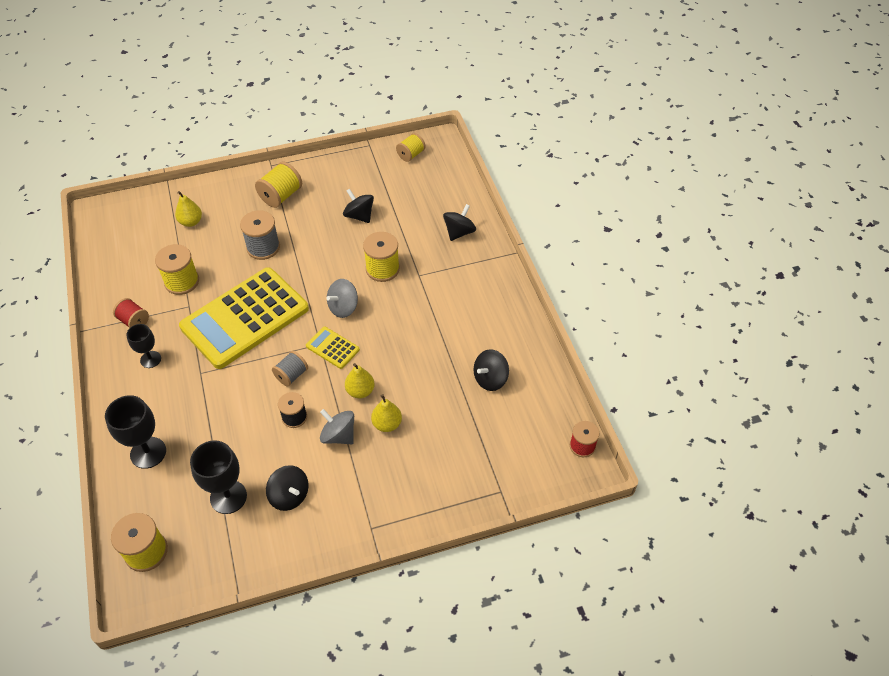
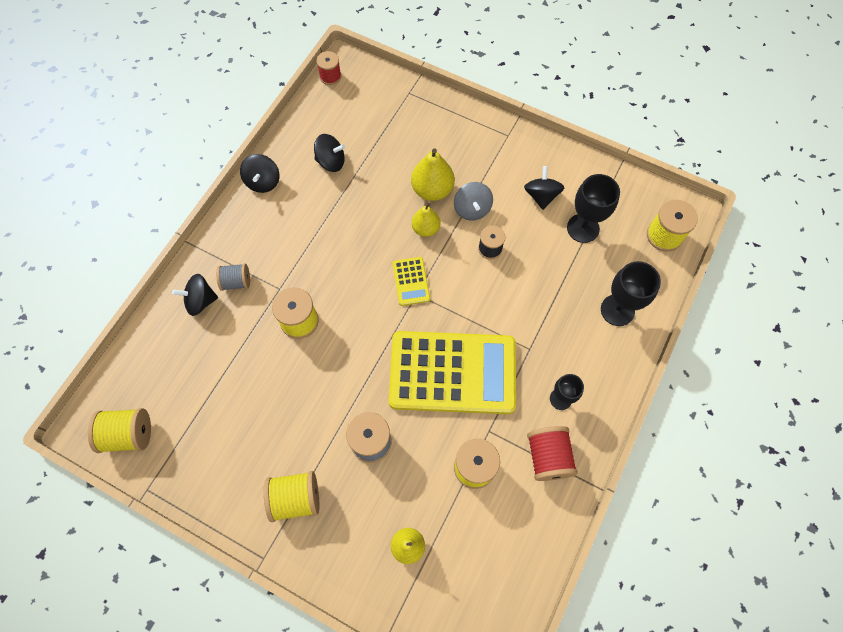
camera: 135 degrees left, 15 degrees up
red spool [113,298,149,328] -> red spool [527,426,578,481], size x1.52
grey spool [272,351,308,386] -> grey spool moved to [216,263,250,291]
grey spinning top [327,279,358,318] -> none
black spinning top [343,189,374,223] -> black spinning top moved to [240,154,280,193]
yellow pear [371,394,402,432] -> yellow pear [411,148,455,201], size x1.54
yellow spool [396,133,425,162] -> yellow spool [88,408,151,453], size x1.52

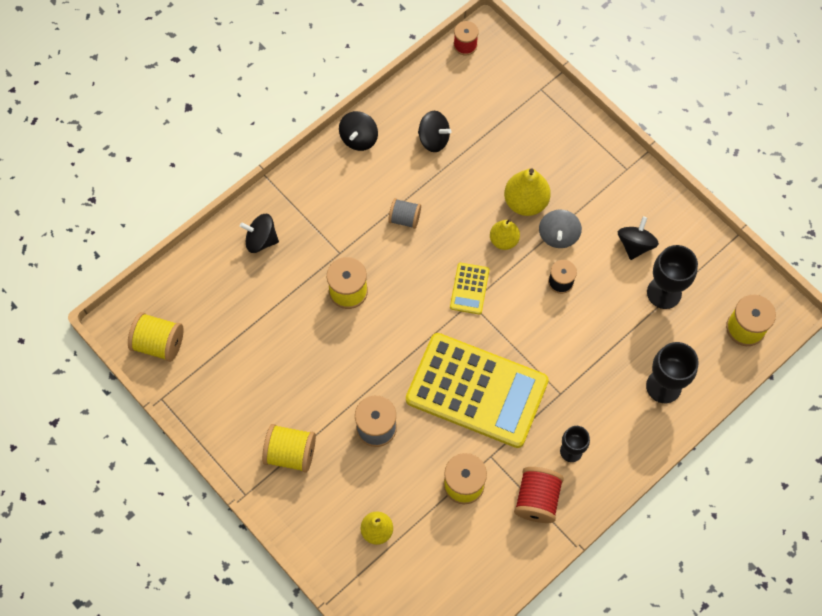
camera: 20 degrees right, 0 degrees up
grey spool [216,263,250,291] -> grey spool moved to [388,198,421,229]

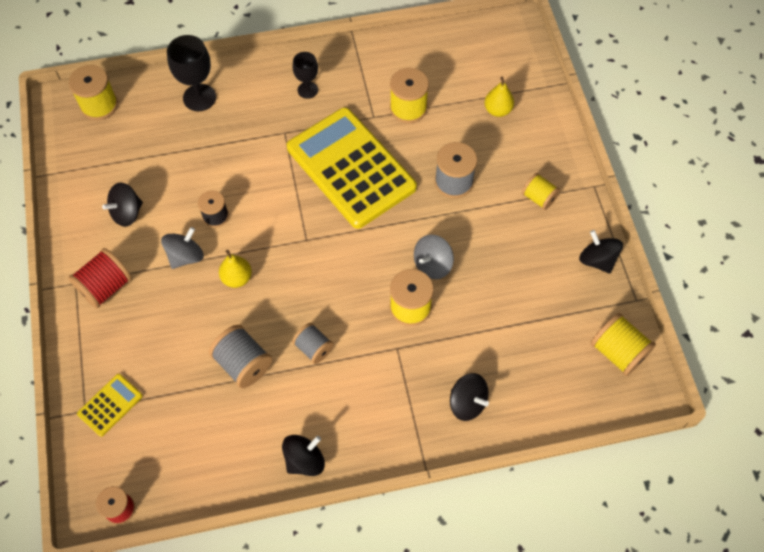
camera: 150 degrees left, 5 degrees down
yellow spool [262,424,316,473] -> yellow spool [522,173,560,210], size x0.66
black spinning top [418,111,452,152] -> black spinning top moved to [579,230,623,274]
yellow calculator [450,263,489,314] -> yellow calculator moved to [77,374,143,437]
yellow pear [504,169,551,216] -> none
red spool [514,467,564,523] -> red spool moved to [68,248,132,309]
black goblet [647,245,698,309] -> none
none -> grey spool [209,325,273,388]
none -> grey spinning top [414,234,454,279]

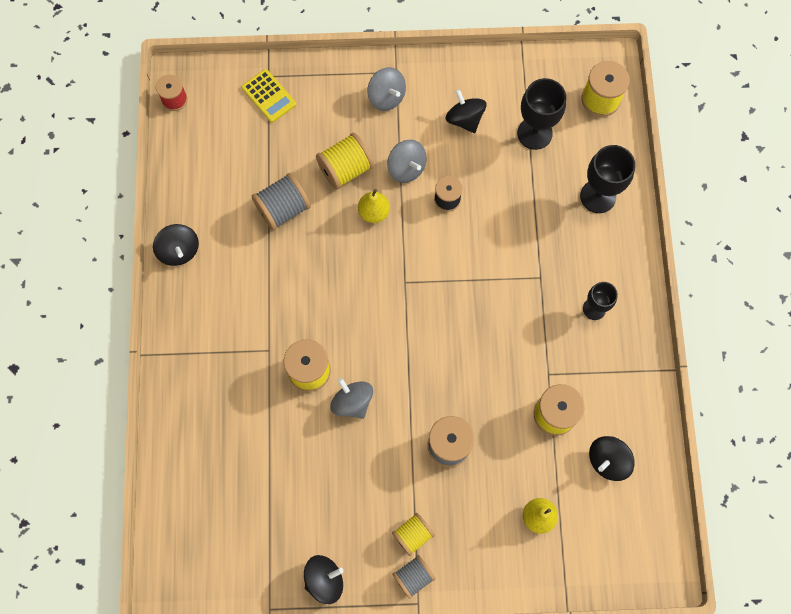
camera: 100 degrees right, 10 degrees up
red spool [68,248,132,309] -> grey spinning top [367,67,406,111]
yellow calculator [287,107,417,229] -> none
grey spool [292,323,334,364] -> grey spool moved to [392,555,436,599]
black spinning top [450,373,489,421] -> black spinning top moved to [589,436,635,481]
yellow spool [590,313,656,376] -> yellow spool moved to [316,133,374,190]
none -> black goblet [517,78,566,150]

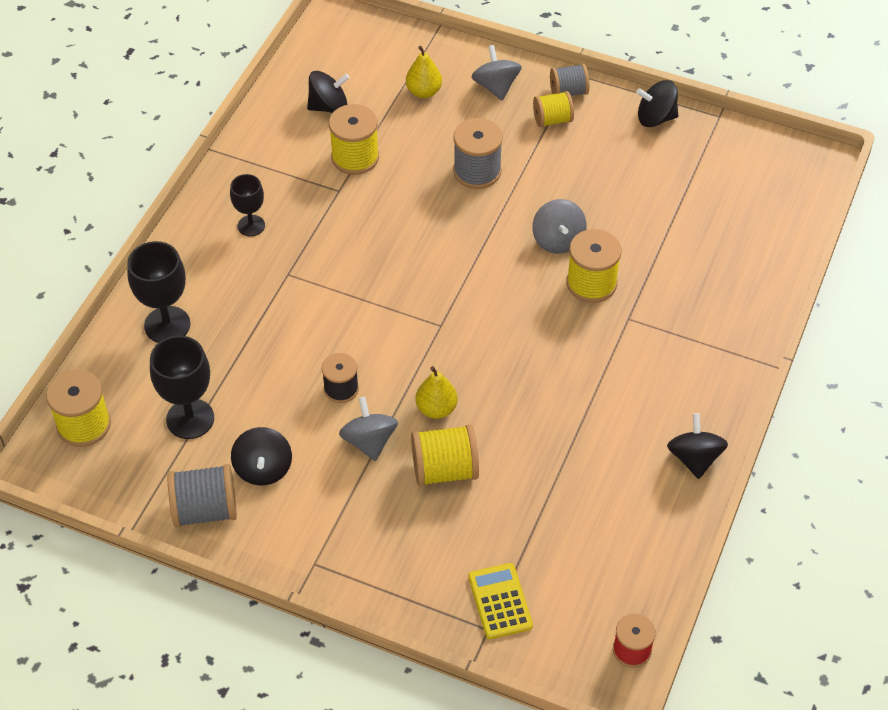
camera: 155 degrees left, 20 degrees down
grey spool [252,173,311,231] -> grey spool moved to [168,464,237,528]
grey spinning top [367,67,406,111] -> grey spinning top moved to [472,45,522,100]

